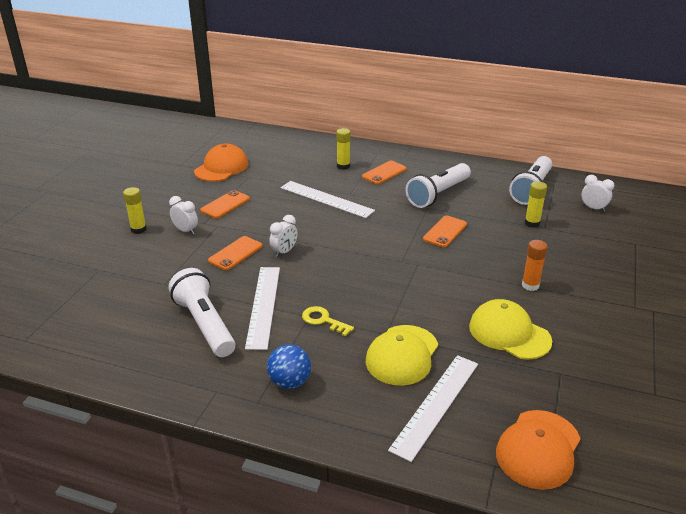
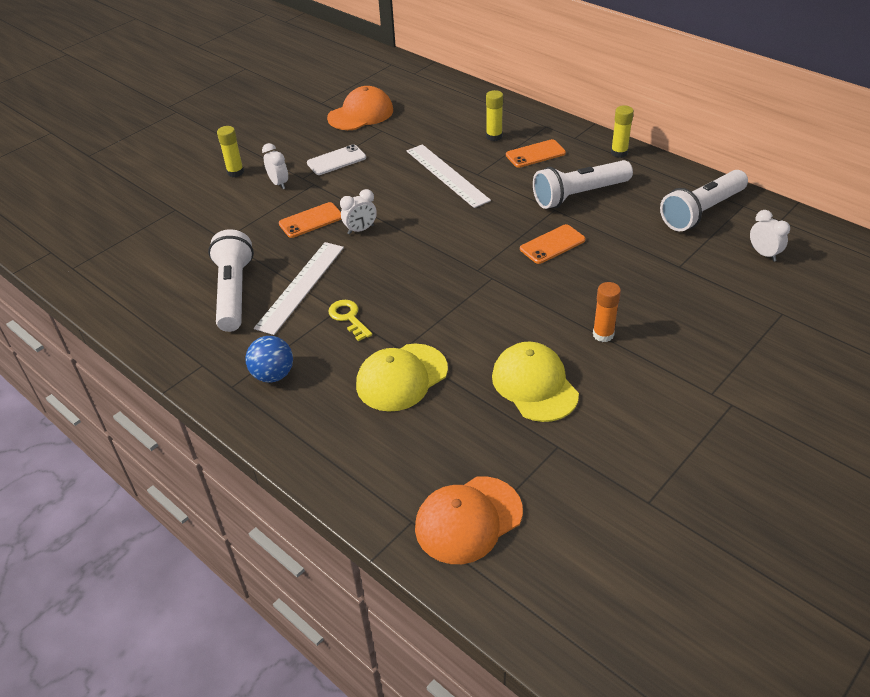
camera: 25 degrees right, 10 degrees up
orange phone [200,190,250,218] -> white phone [307,144,366,175]
white ruler [388,355,478,462] -> none
yellow glue stick [525,181,547,228] -> yellow glue stick moved to [611,105,634,158]

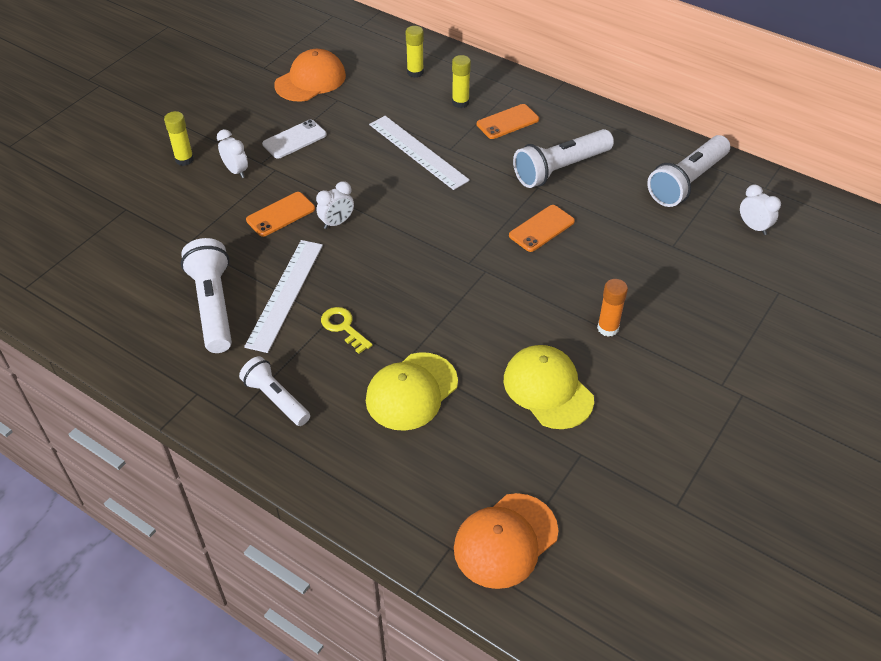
camera: 10 degrees left, 5 degrees up
blue ball [245,336,293,383] -> white flashlight [239,356,310,426]
yellow glue stick [611,105,634,158] -> yellow glue stick moved to [406,26,424,78]

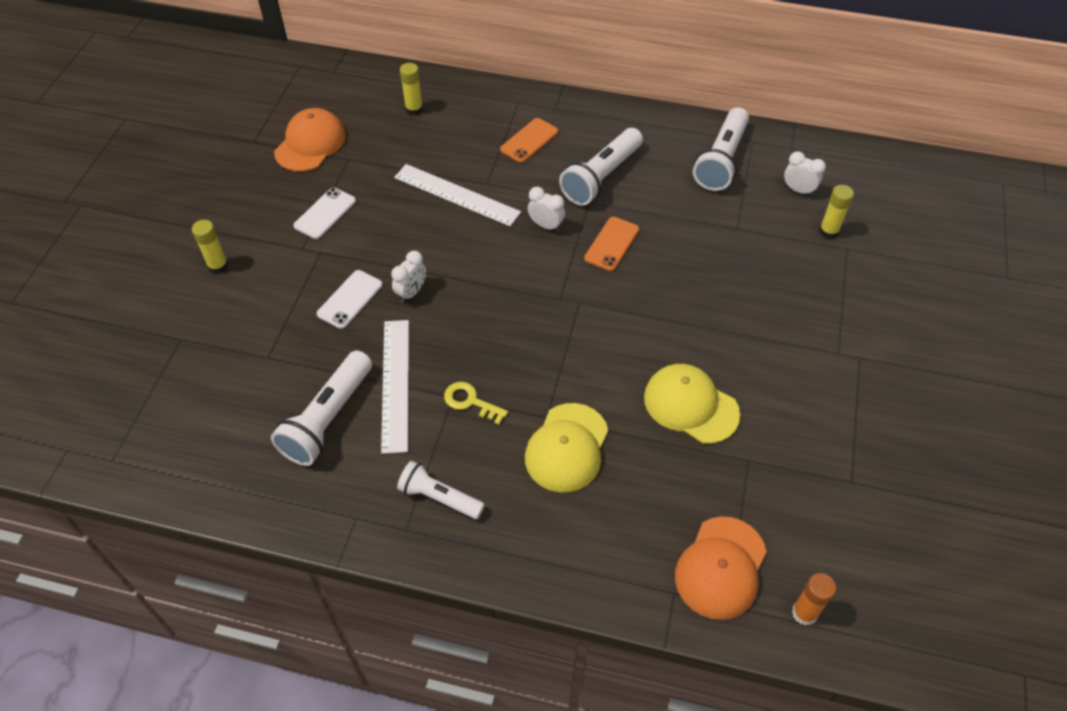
camera: 20 degrees left, 5 degrees up
white flashlight [181,238,232,353] -> white flashlight turned 120 degrees counterclockwise [271,351,372,466]
white clock [217,129,248,178] -> white clock moved to [528,187,565,232]
orange phone [246,192,315,237] -> white phone [317,270,383,329]
yellow glue stick [452,55,471,108] -> yellow glue stick moved to [819,185,854,239]
orange glue stick [597,279,628,337] -> orange glue stick moved to [792,573,836,626]

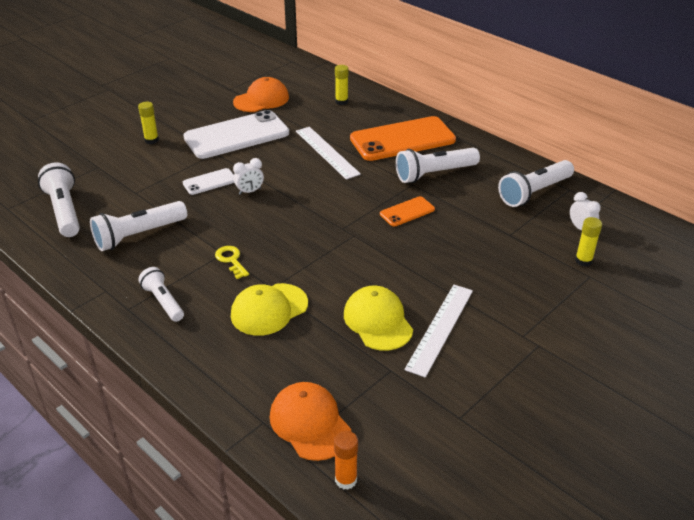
camera: 30 degrees right, 15 degrees down
white phone [293,188,356,239] -> white phone [183,110,289,159], size x2.12
white ruler [381,320,409,454] -> white ruler moved to [404,285,473,378]
orange phone [500,118,558,163] -> orange phone [350,116,456,161], size x2.12
white clock [528,187,565,232] -> none
orange cap [675,516,767,620] -> orange cap turned 90 degrees clockwise [270,382,351,461]
none -> white flashlight [38,162,80,237]

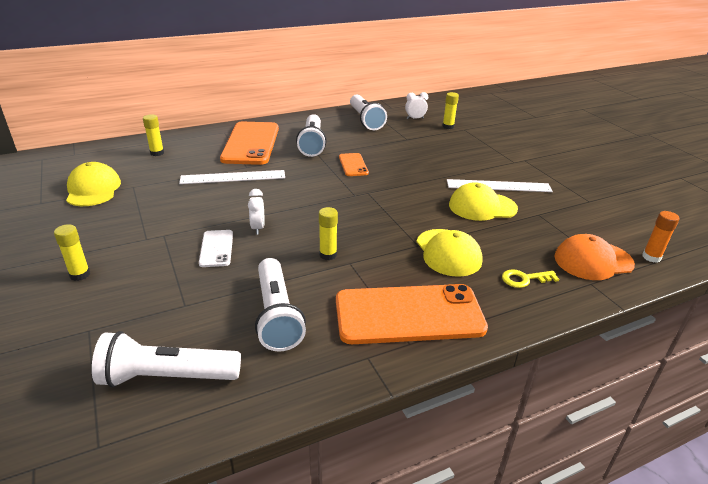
camera: 70 degrees left, 5 degrees down
white flashlight [138,267,184,322] -> orange phone [336,284,488,344]
white phone [183,110,289,159] -> none
yellow key [215,246,249,279] -> yellow key moved to [502,269,559,288]
orange cap [233,77,289,112] -> yellow cap [66,162,121,206]
white ruler [404,285,473,378] -> white ruler turned 45 degrees counterclockwise [447,179,553,192]
none -> yellow glue stick [319,207,338,260]

